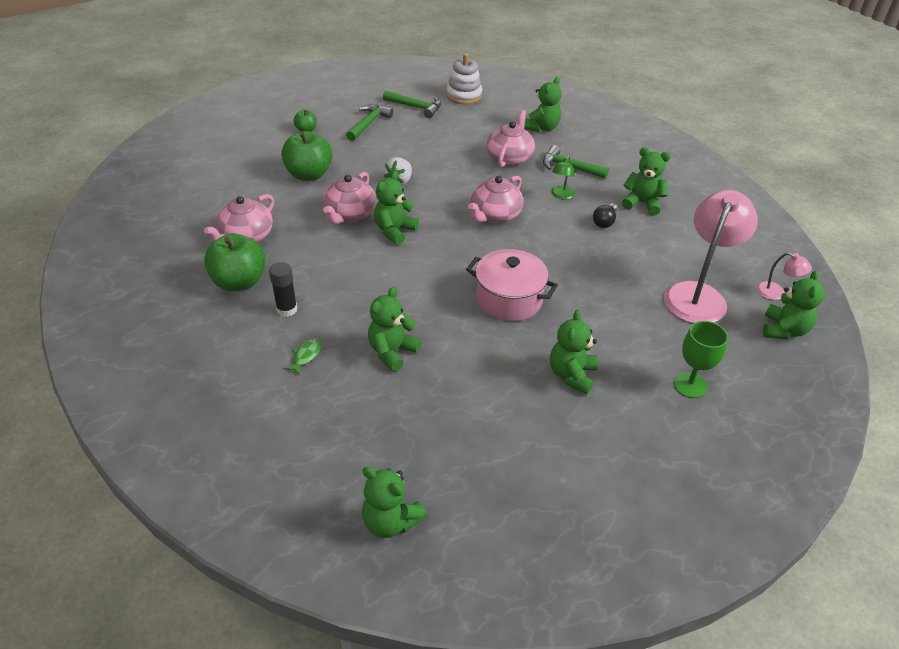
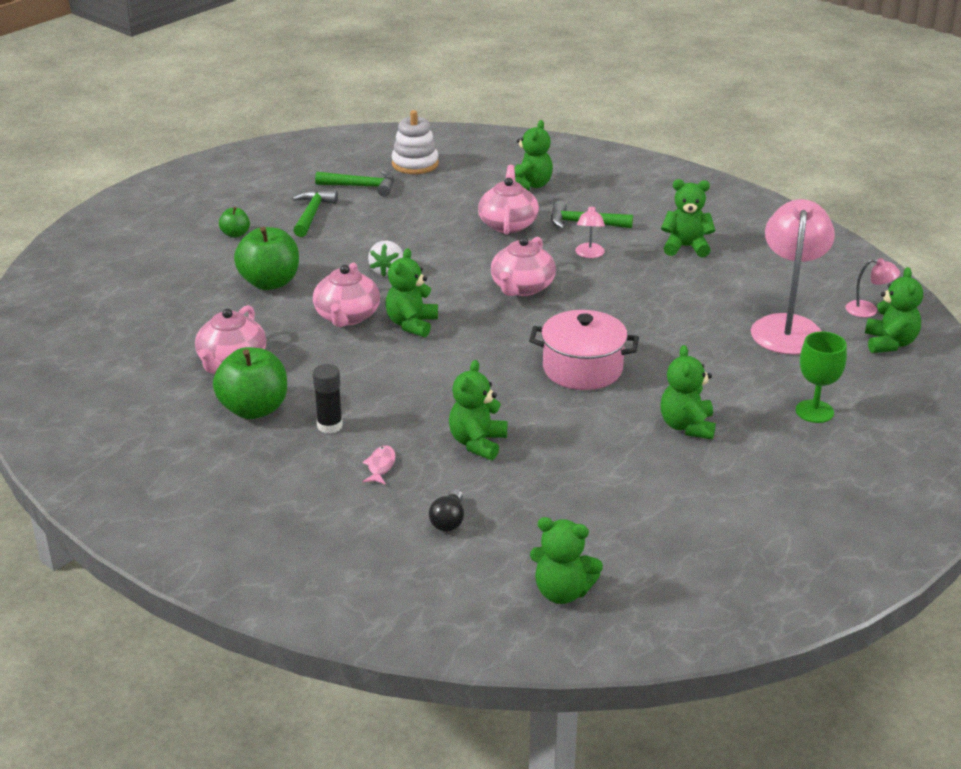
camera: 15 degrees left, 10 degrees down
green fish [283,338,322,375] -> pink fish [362,445,396,485]
green lamp [551,156,575,200] -> pink lamp [575,204,605,258]
black light bulb [593,203,617,228] -> black light bulb moved to [429,489,464,532]

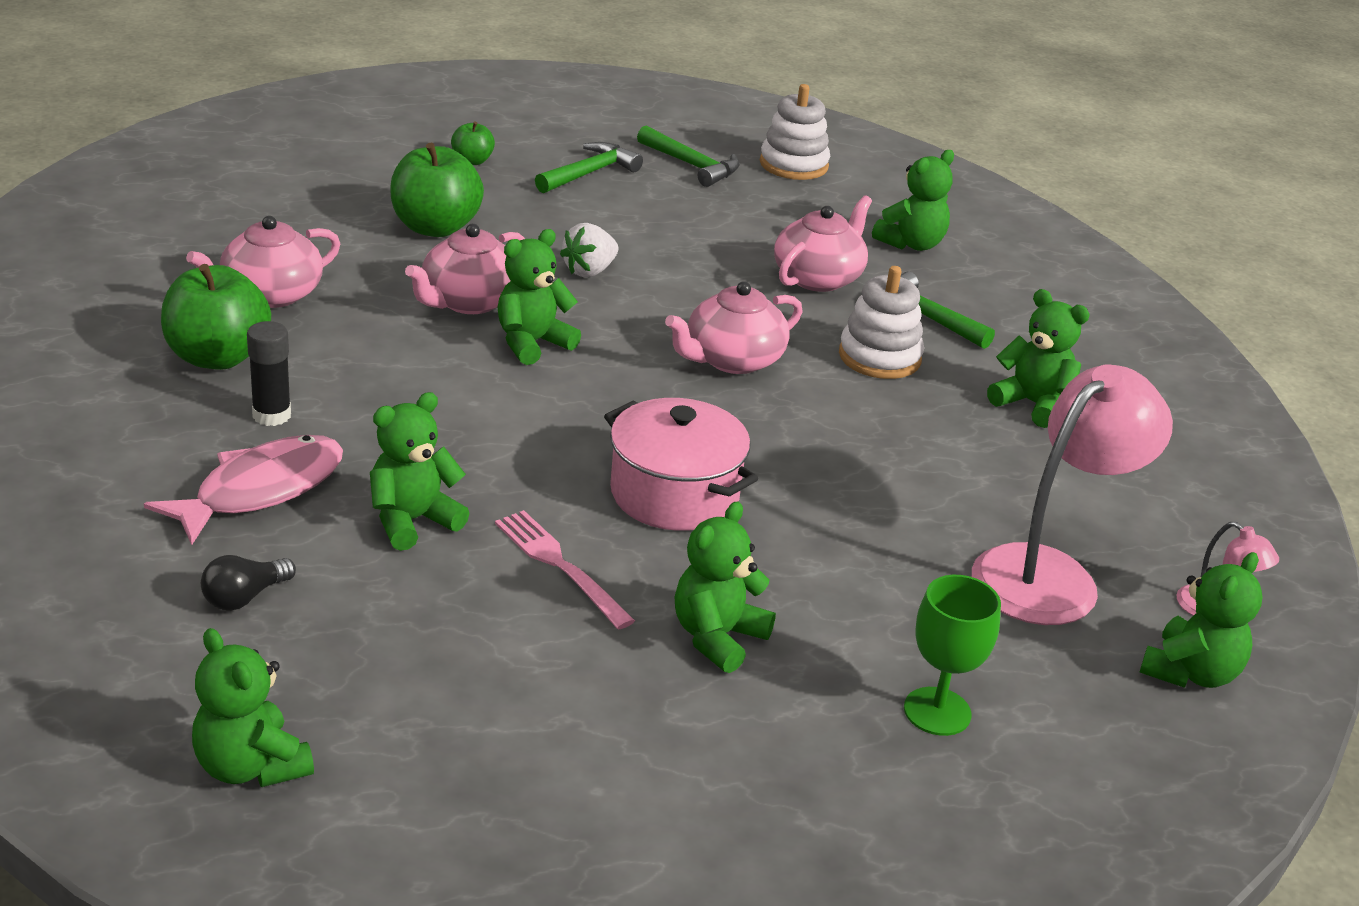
camera: 30 degrees right, 0 degrees up
pink fish [362,445,396,485] -> pink fish [144,435,343,545], size x2.25
pink lamp [575,204,605,258] -> white stacking toy [839,266,924,379]
none -> pink fork [495,510,635,630]

